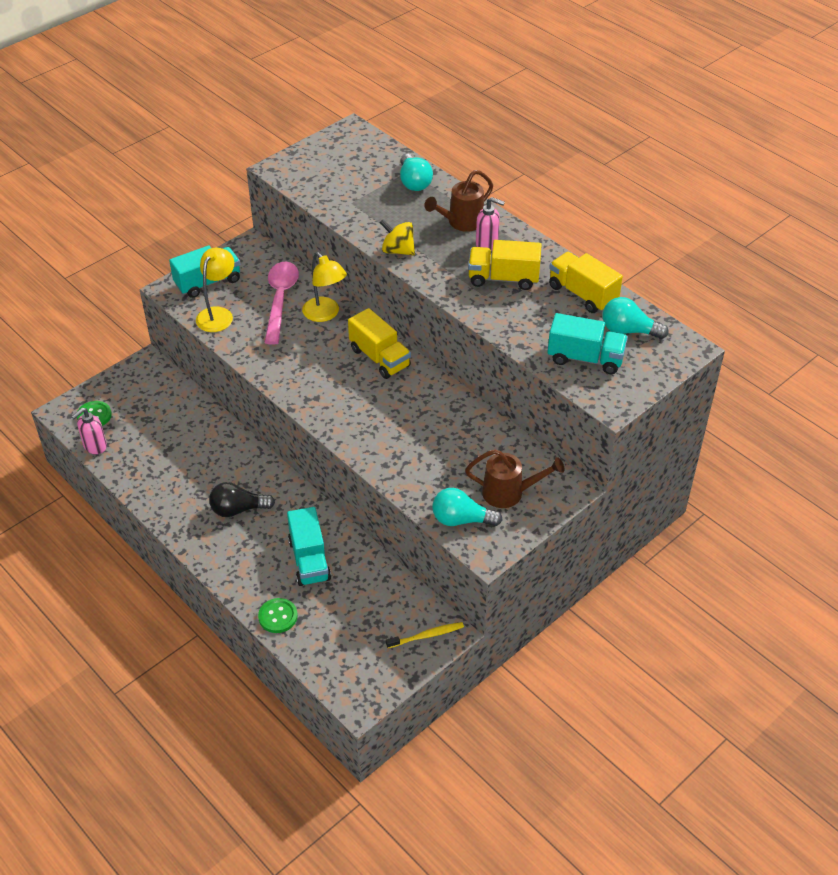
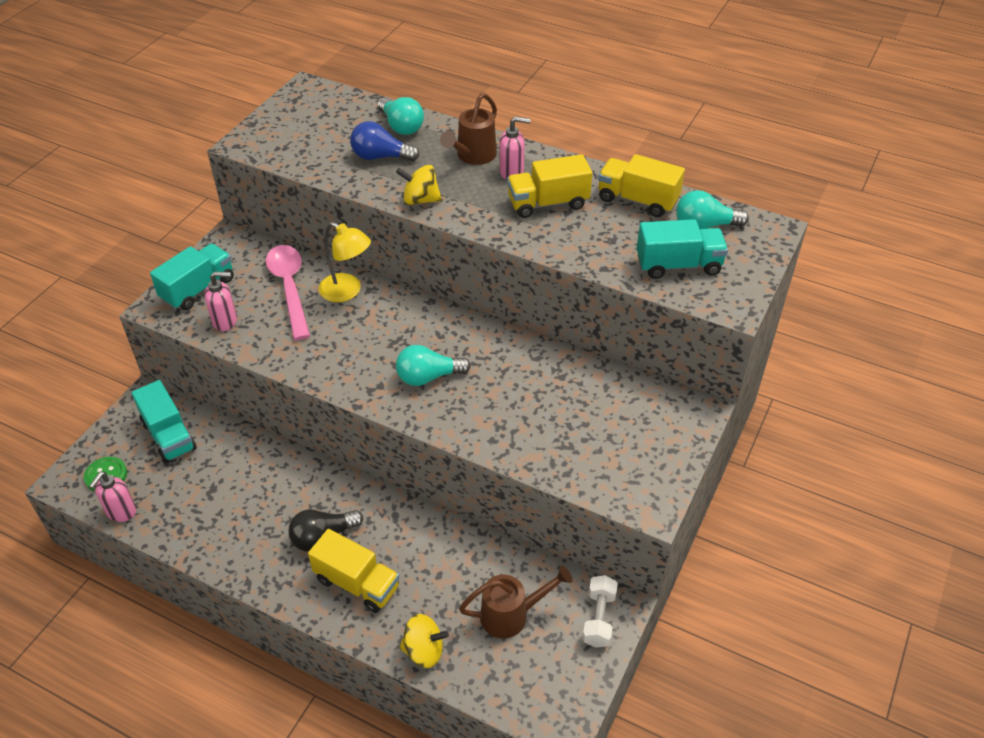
camera: 20 degrees left, 0 degrees up
yellow lamp [196,247,234,332] -> pink soap dispenser [205,272,237,331]
green button [258,598,298,633] -> yellow spinning top [399,614,449,668]
turquoise truck [287,507,331,586] -> turquoise truck moved to [131,380,197,463]
yellow truck [348,308,411,379] -> yellow truck moved to [308,529,400,613]
yellow toothbrush [386,622,464,648] -> white dumbbell [582,575,618,648]
turquoise light bulb [432,488,502,526] -> turquoise light bulb moved to [396,345,471,386]
brown watering can [465,449,565,508] -> brown watering can moved to [459,566,572,639]
none -> blue light bulb [350,121,420,161]

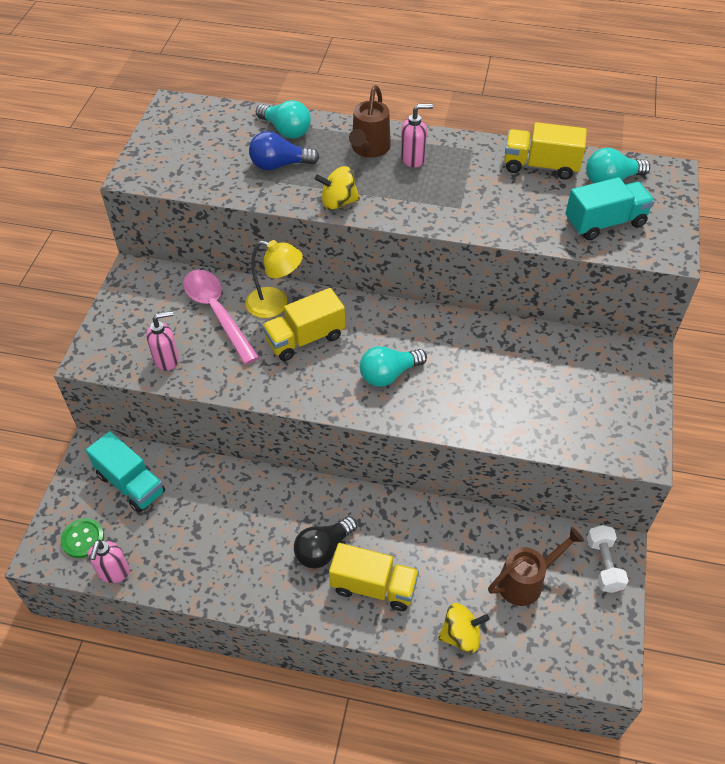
camera: 15 degrees left, 5 degrees up
turquoise truck [150,243,234,310] -> none
yellow truck [507,154,592,218] -> yellow truck moved to [262,288,345,361]

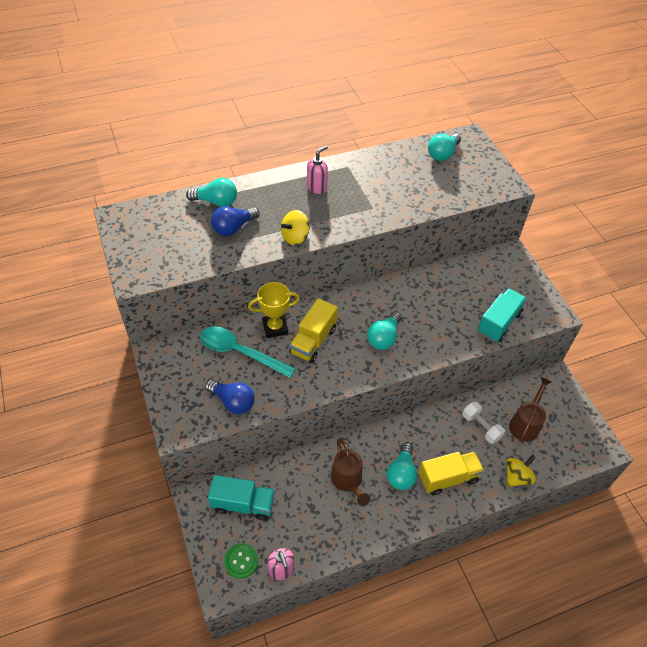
camera: 35 degrees left, 0 degrees up
pink soap dispenser [146,311,179,371] -> blue light bulb [205,380,255,414]
pink spoon [183,270,259,365] -> turquoise spoon [200,327,296,378]
yellow lamp [246,240,303,318] -> yellow trophy [248,282,300,338]
black light bulb [294,516,357,569] -> turquoise light bulb [387,443,417,490]
brown watering can [349,85,391,158] -> brown watering can moved to [331,439,370,506]
yellow truck [504,122,587,180] -> none
turquoise truck [565,177,655,240] -> turquoise truck moved to [478,288,527,342]
white dumbbell [587,525,629,593] -> white dumbbell moved to [462,402,505,444]

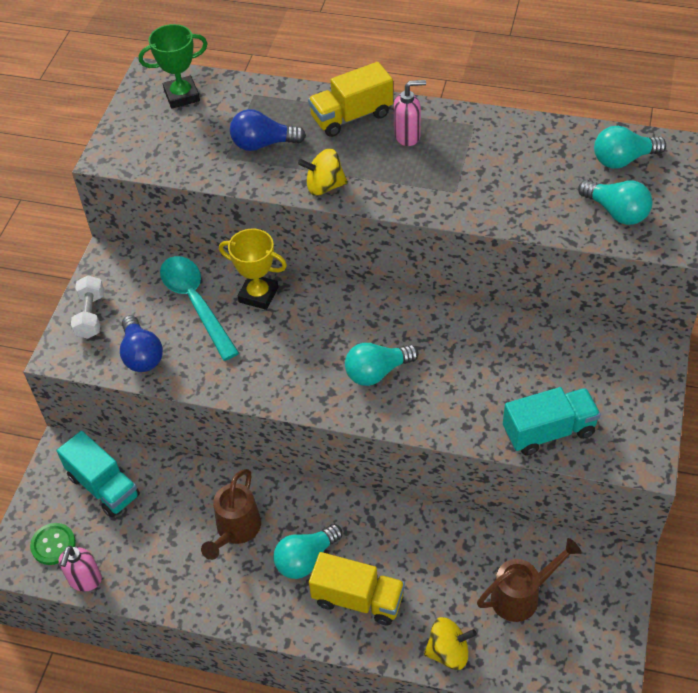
camera: 40 degrees right, 0 degrees up
turquoise light bulb [186,178,237,207] -> turquoise light bulb moved to [578,180,653,225]
yellow truck [289,298,338,363] -> yellow truck moved to [308,62,393,137]
white dumbbell [462,402,505,444] -> white dumbbell moved to [71,276,104,339]
none -> green trophy [139,24,208,109]

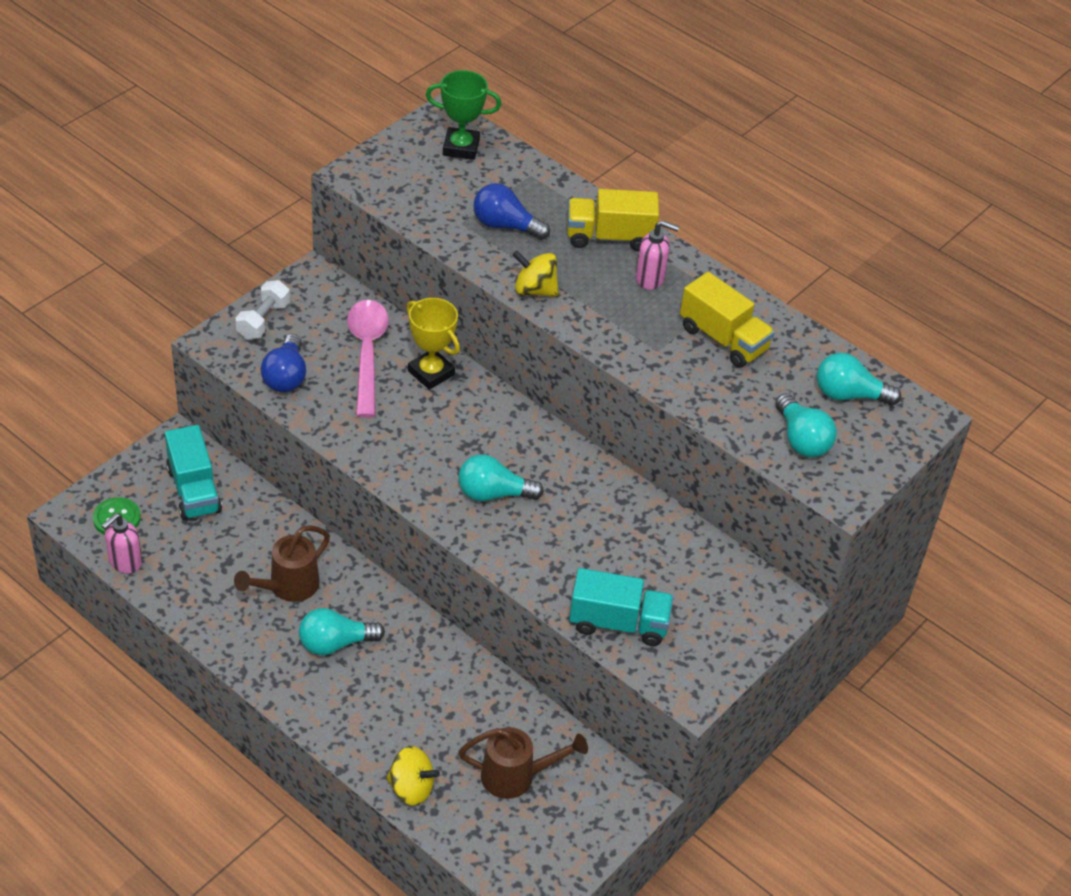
camera: 20 degrees right, 5 degrees down
turquoise spoon [160,256,239,361] -> pink spoon [347,300,389,418]
yellow truck [309,552,405,625] -> yellow truck moved to [680,272,775,368]

